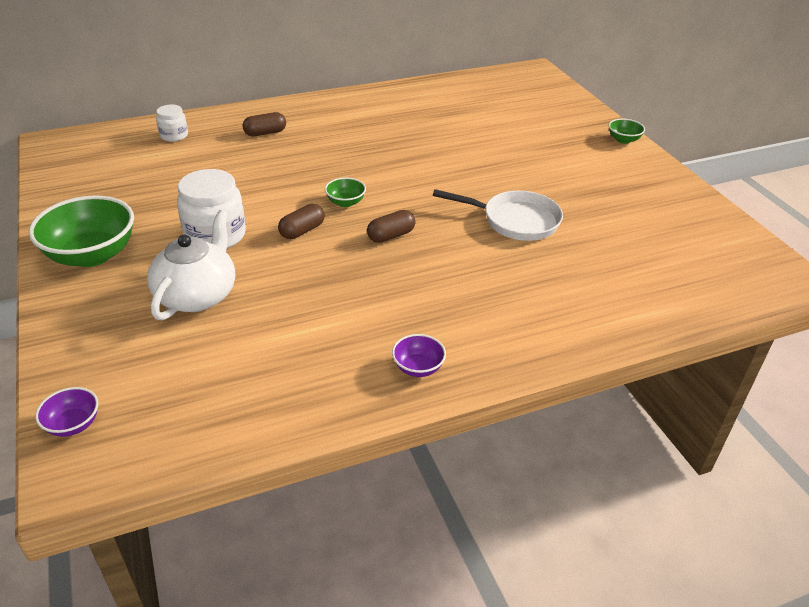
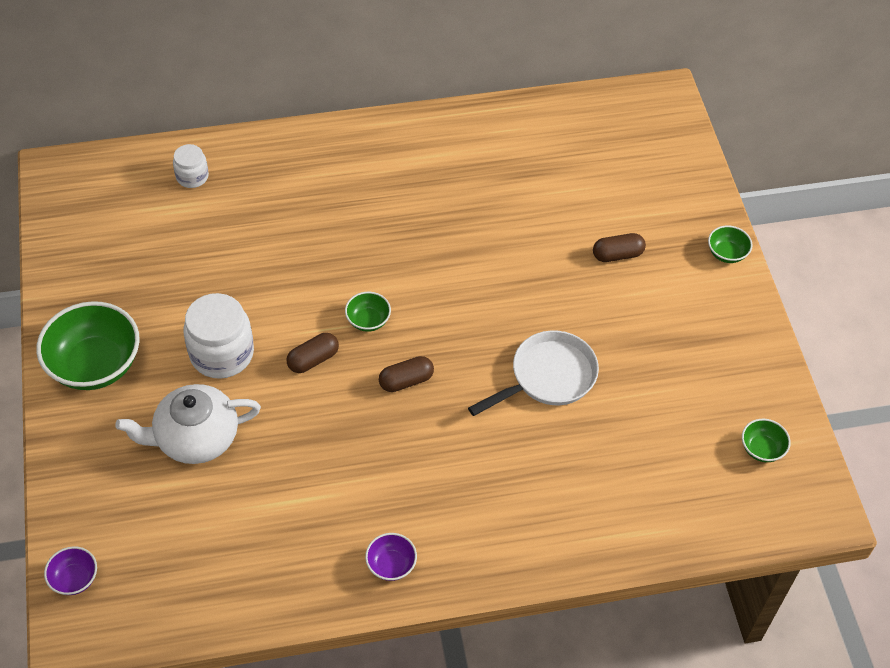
camera: 10 degrees right, 15 degrees up
white teapot [147,210,235,320] -> white teapot turned 135 degrees counterclockwise [115,384,261,464]
brown capsule [243,112,286,136] -> brown capsule moved to [593,233,646,262]
white pan [433,189,563,241] -> white pan turned 60 degrees counterclockwise [468,330,599,416]
none -> green bowl [742,419,791,462]

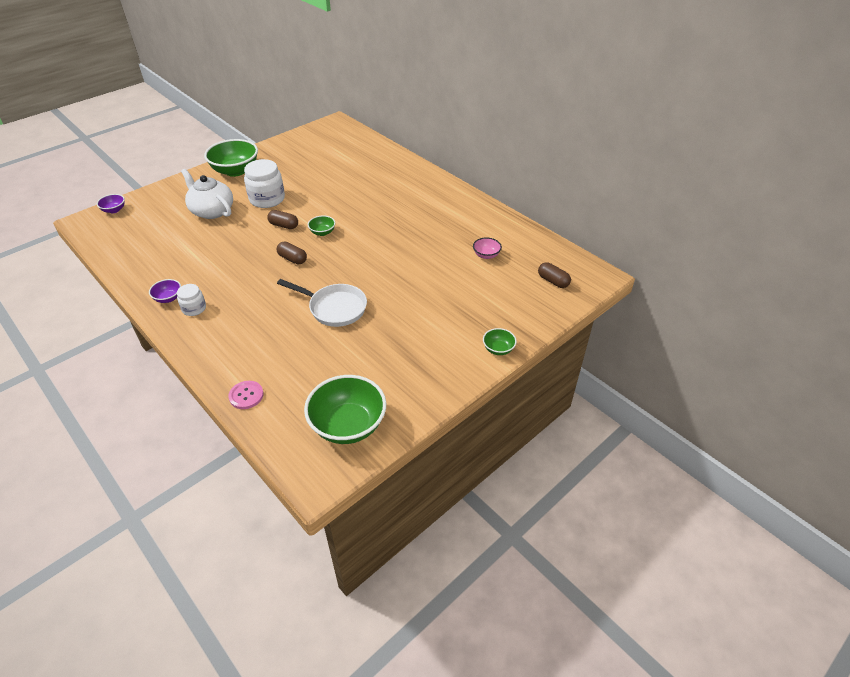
camera: 60 degrees right, 10 degrees down
white jar [173,144,209,188] -> white jar moved to [177,284,206,316]
brown capsule [593,233,646,262] -> brown capsule moved to [538,262,571,288]
green bowl [742,419,791,462] -> green bowl [304,375,386,444], size x2.12
none -> pink button [228,381,264,409]
none -> pink bowl [473,238,502,259]

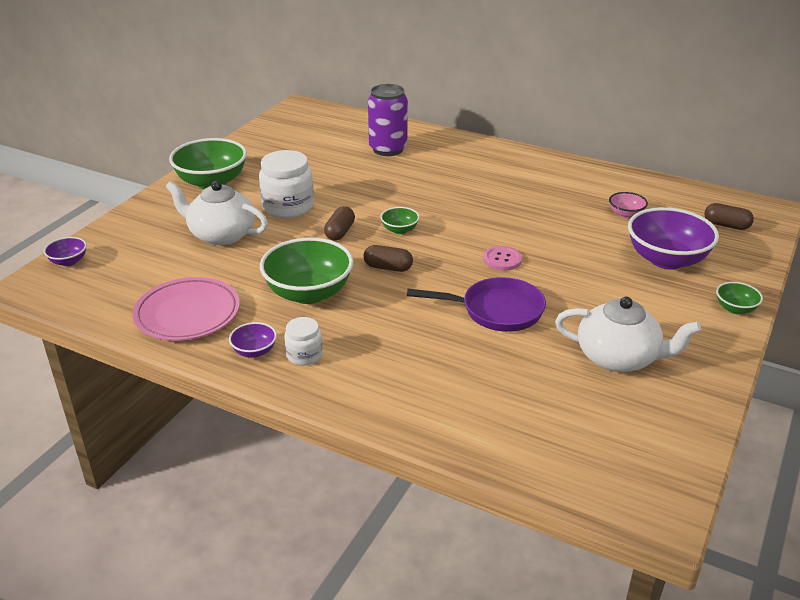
camera: 20 degrees left, 10 degrees down
pink button [228,381,264,409] -> pink button moved to [483,246,522,271]
brown capsule [267,210,298,229] -> brown capsule turned 75 degrees counterclockwise [324,206,355,241]
white pan [277,279,367,327] -> purple pan [407,277,546,332]
green bowl [304,375,386,444] -> green bowl moved to [260,238,353,304]
none -> pink plate [132,277,240,341]
none -> purple can [368,84,408,156]
none -> white teapot [555,297,701,372]
none -> purple bowl [628,207,719,269]

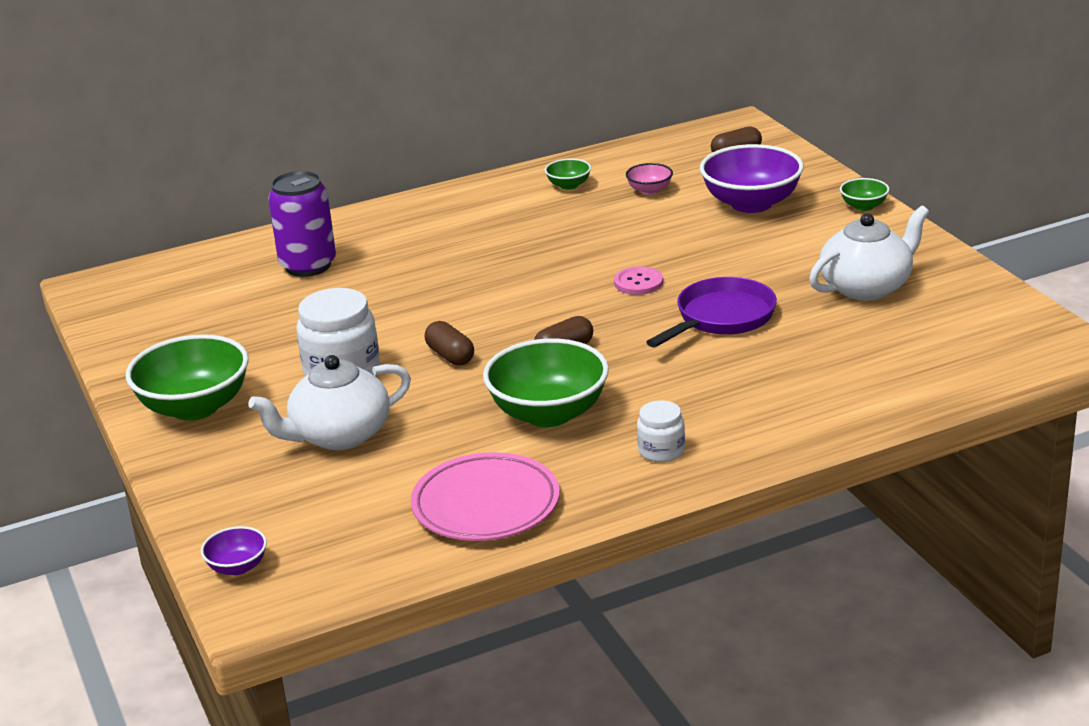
camera: 50 degrees left, 5 degrees down
purple bowl [229,322,277,358] -> none
green bowl [380,207,420,234] -> green bowl moved to [545,158,591,190]

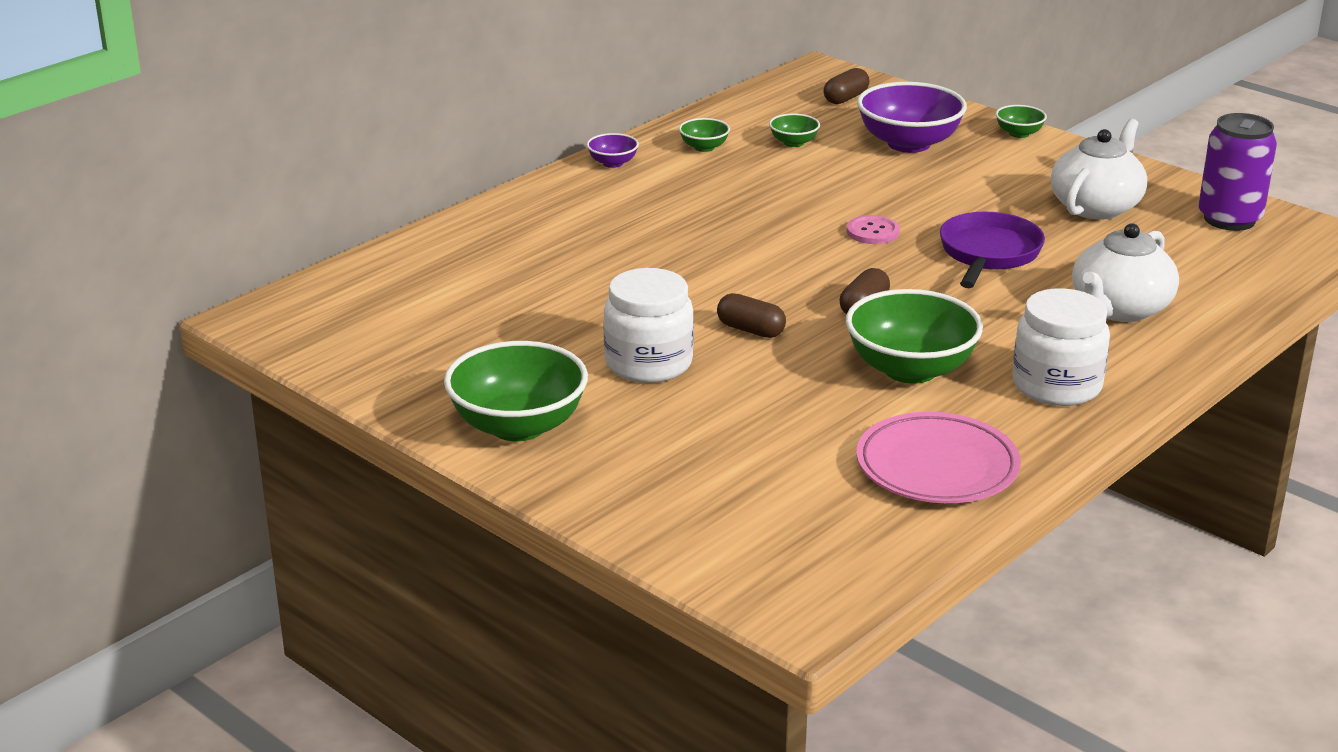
camera: 25 degrees left, 0 degrees up
purple bowl [201,526,267,575] -> purple bowl moved to [587,133,639,168]
white teapot [248,355,411,450] -> white teapot moved to [1072,223,1179,322]
purple can [268,171,336,277] -> purple can moved to [1198,113,1277,231]
pink bowl [626,163,673,195] -> green bowl [769,113,820,147]
white jar [637,400,685,462] -> white jar [1012,288,1110,406], size x1.81

